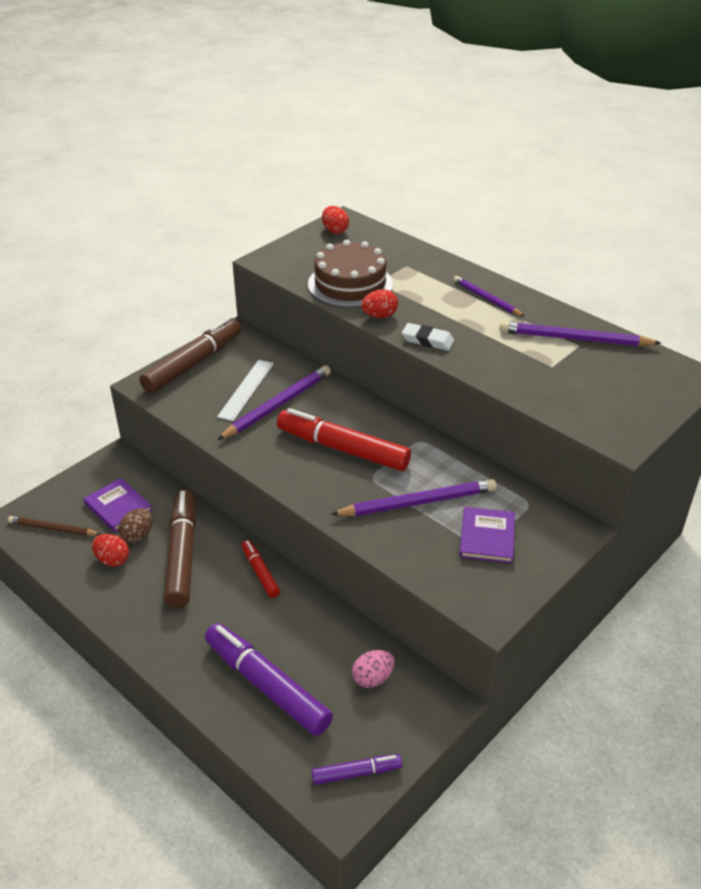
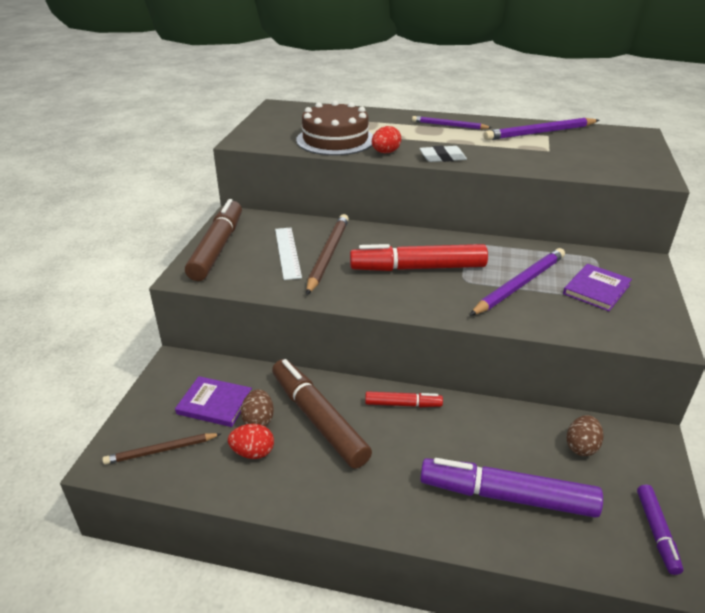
camera: 30 degrees left, 5 degrees down
purple pencil [217,365,331,440] -> brown pencil [306,214,349,295]
red marker [241,540,280,598] -> red marker turned 150 degrees clockwise [365,391,443,407]
purple marker [311,754,403,785] -> purple marker turned 135 degrees clockwise [637,485,683,575]
red egg [322,206,349,234] -> none
pink egg [352,650,395,688] -> brown egg [566,415,603,456]
purple book [459,507,515,563] -> purple book turned 60 degrees clockwise [563,264,632,311]

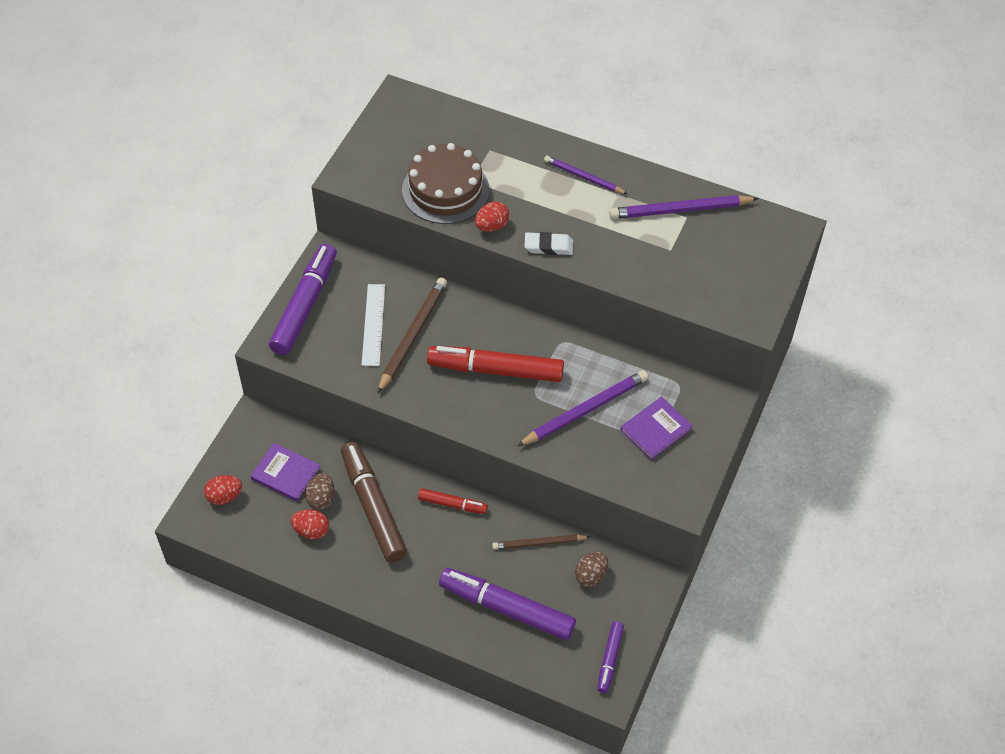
camera: 10 degrees right, 20 degrees up
brown pencil [102,433,221,465] -> brown pencil moved to [492,534,591,550]
brown marker [185,199,242,281] -> purple marker [269,244,337,355]
none -> red egg [204,475,242,505]

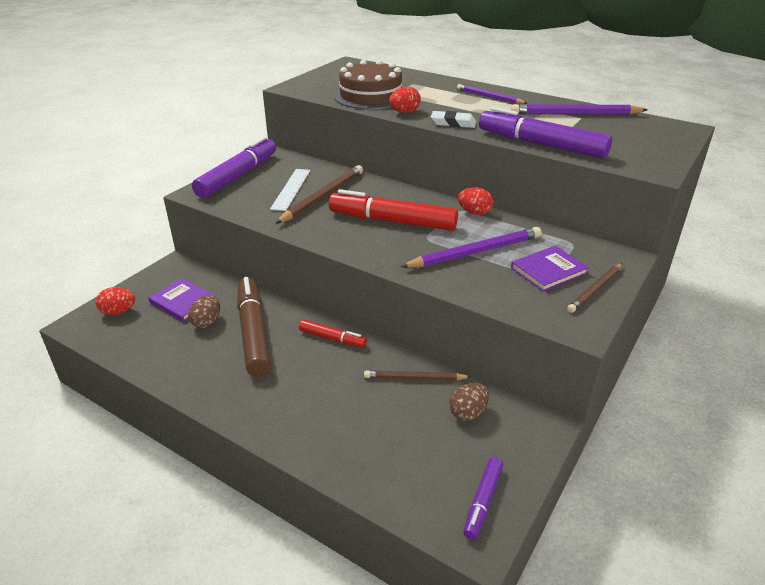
camera: 10 degrees right, 20 degrees down
red egg [291,509,329,539] -> red egg moved to [458,187,493,215]
purple marker [439,568,576,640] -> purple marker moved to [479,107,612,159]
none -> brown pencil [567,263,622,313]

